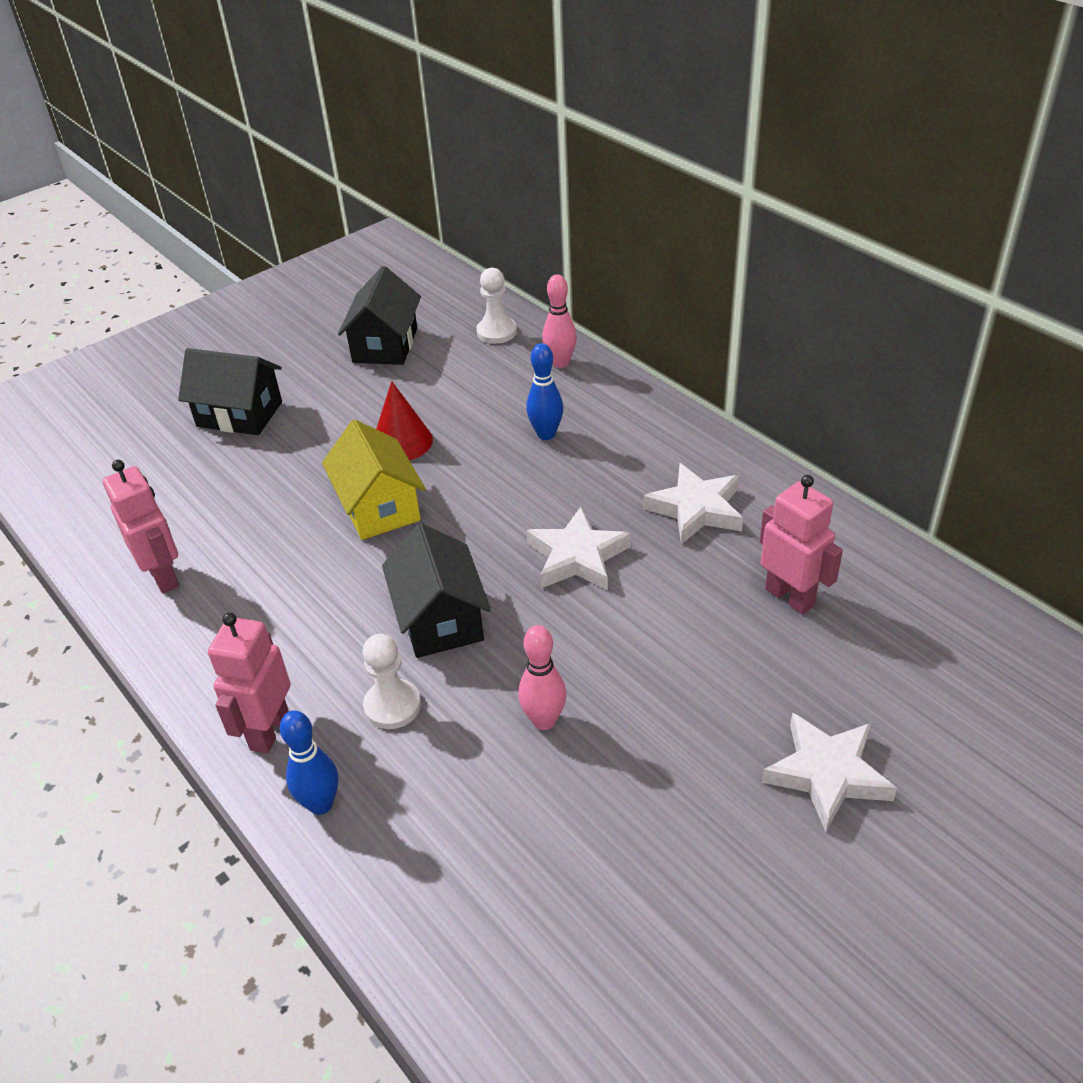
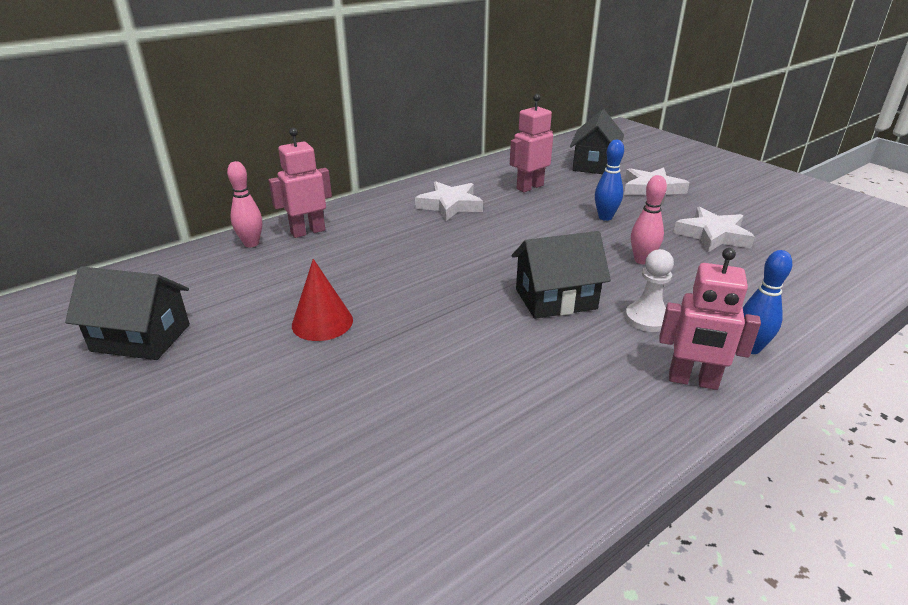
camera: 90 degrees left, 10 degrees down
pink robot [103,460,179,594] -> pink robot moved to [269,128,332,238]
black house [178,348,282,435] -> black house moved to [570,109,624,174]
yellow house [322,420,426,540] -> none
white pawn [476,268,517,344] -> none
blue bowling pin [526,343,563,440] -> blue bowling pin moved to [595,140,624,221]
white star [526,507,631,591] -> white star moved to [673,207,755,252]

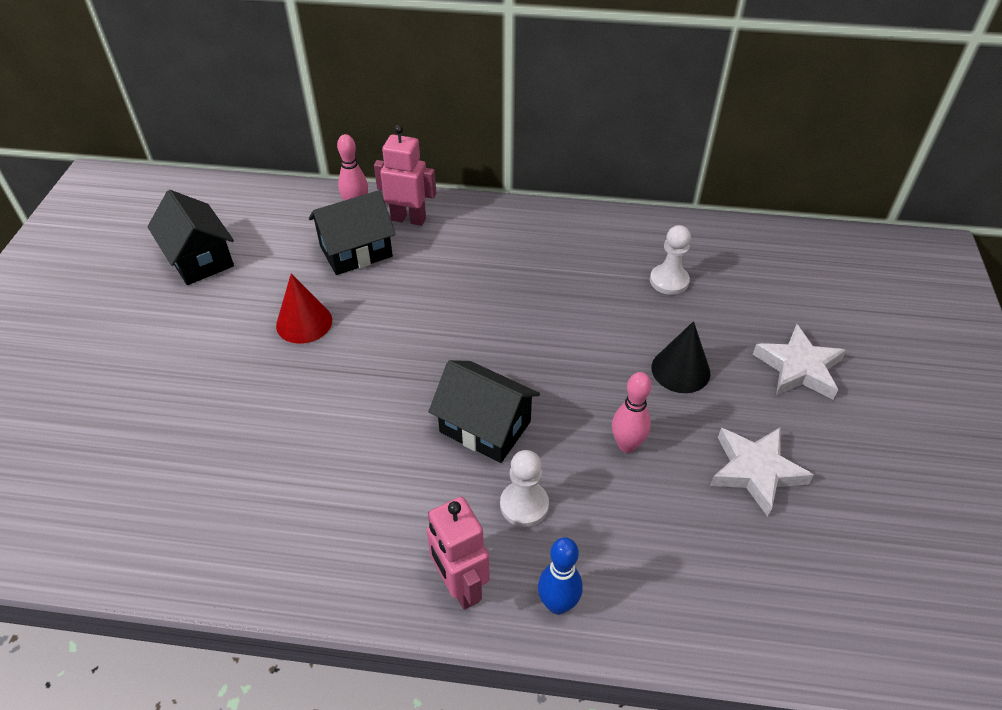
camera: 45 degrees right, 15 degrees up
white star [415,181,483,221] -> none
pink robot [510,94,553,192] -> white pawn [650,225,691,295]
black house [570,109,624,174] -> black house moved to [309,190,396,275]
blue bowling pin [595,140,624,221] -> black cone [651,321,710,393]

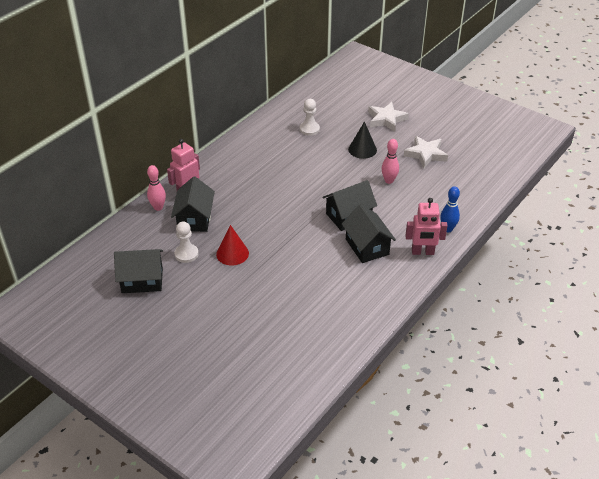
camera: 60 degrees left, 5 degrees down
white pawn [500,450,549,527] -> white pawn moved to [174,222,199,263]
none -> black house [342,204,396,263]

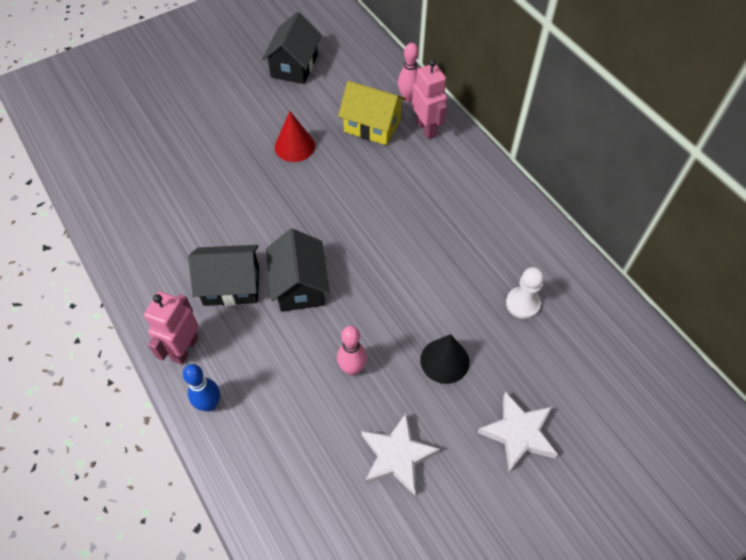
camera: 110 degrees right, 15 degrees up
black house [171,176,215,232] -> yellow house [338,81,406,145]
white pawn [174,222,199,263] -> none

